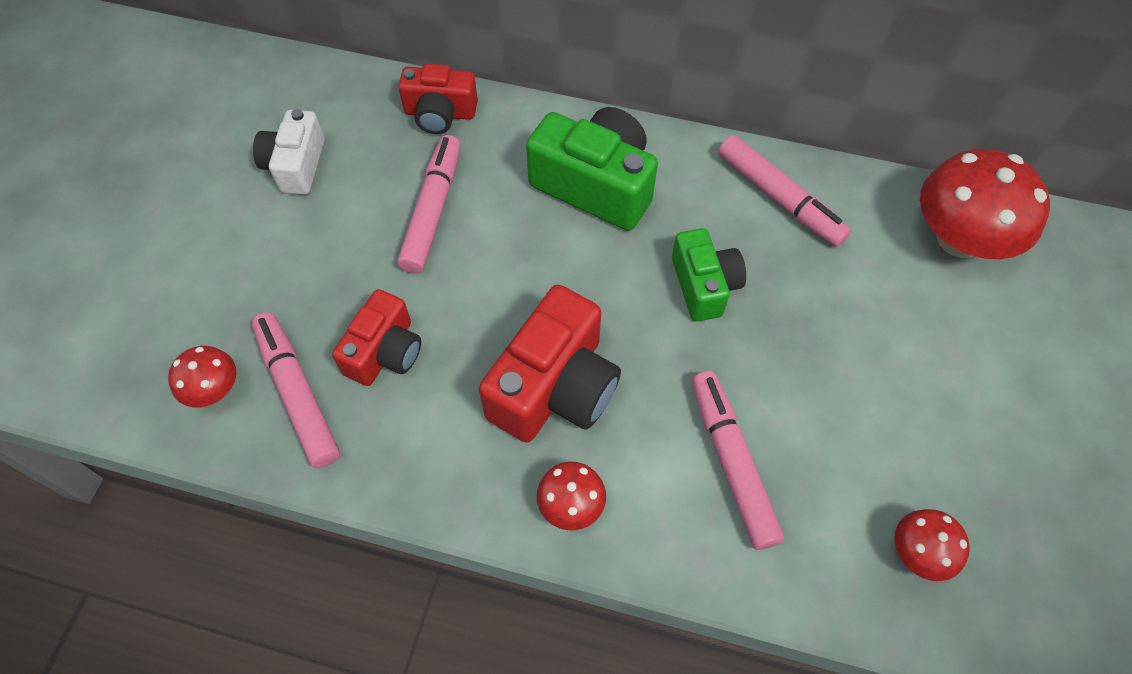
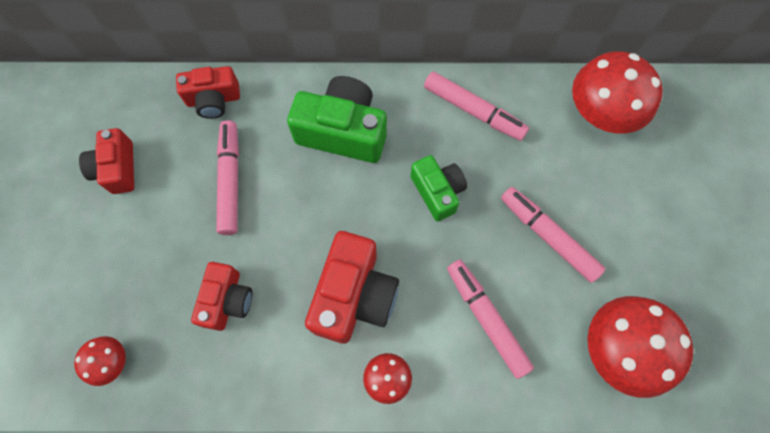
camera: 15 degrees left, 10 degrees up
pink marker [252,312,340,468] -> pink marker moved to [501,187,605,283]
white camera [253,109,325,195] -> red camera [79,128,134,194]
red mushroom [894,509,970,581] -> red mushroom [588,296,693,398], size x2.00

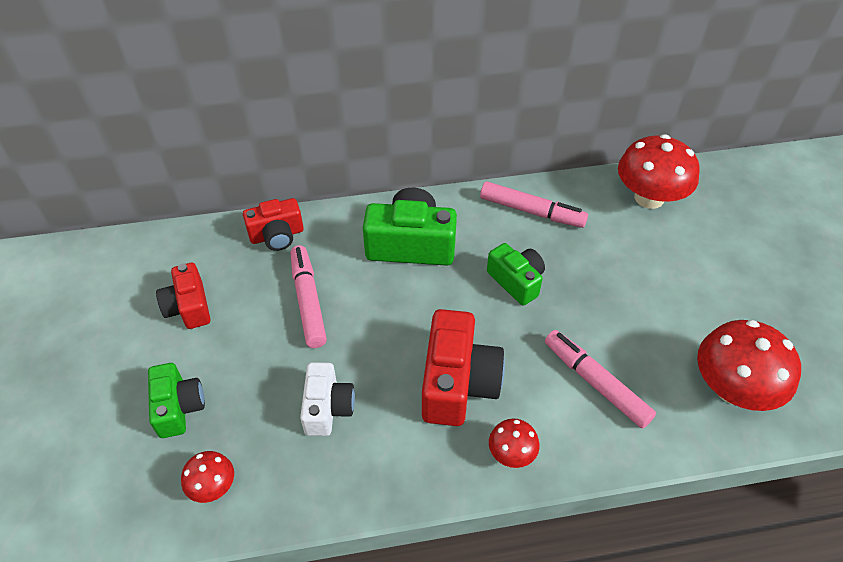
camera: 10 degrees left, 20 degrees down
red camera [191,262,252,331] -> white camera [300,362,355,436]
pink marker [501,187,605,283] -> none
none -> green camera [148,363,205,438]

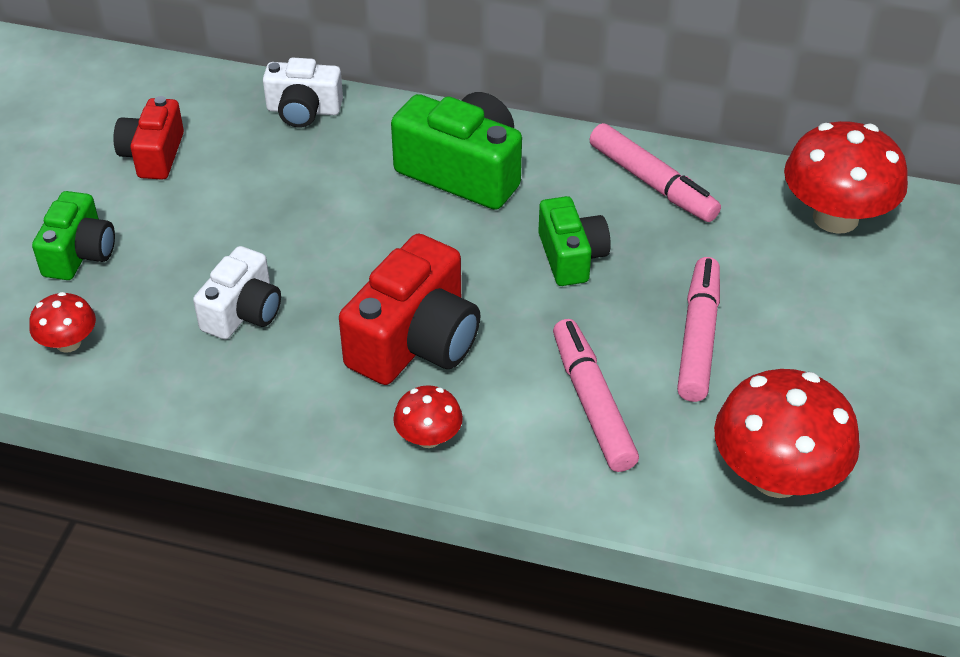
camera: 25 degrees right, 5 degrees down
red camera [243,198,304,251] -> white camera [263,58,343,128]
pink marker [290,245,327,348] -> pink marker moved to [677,257,720,402]

